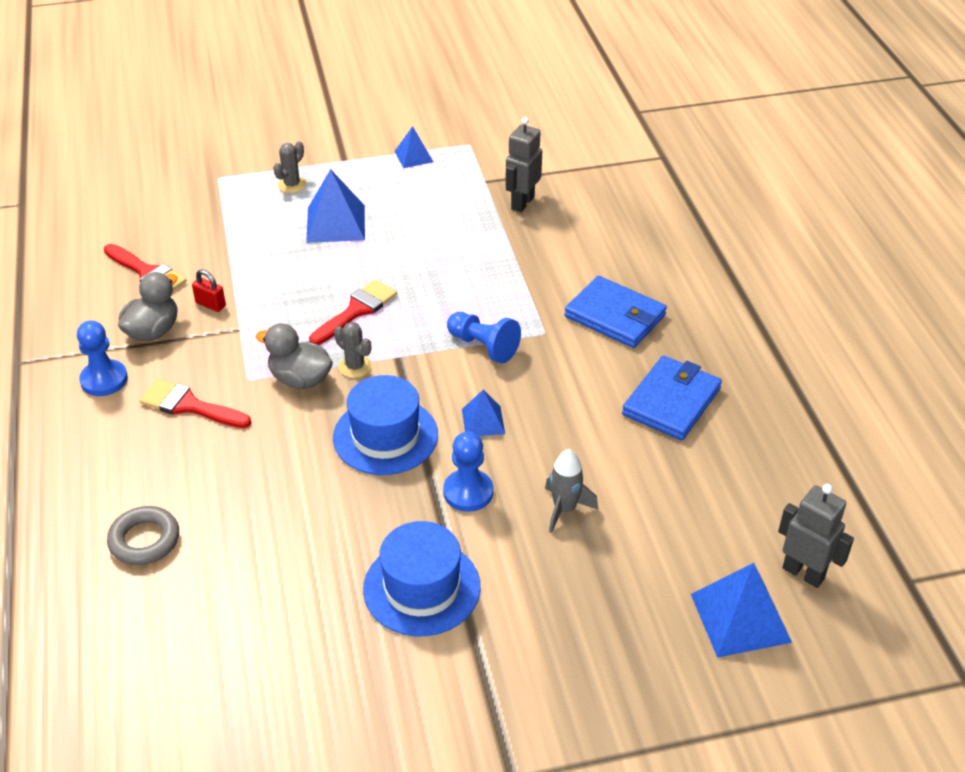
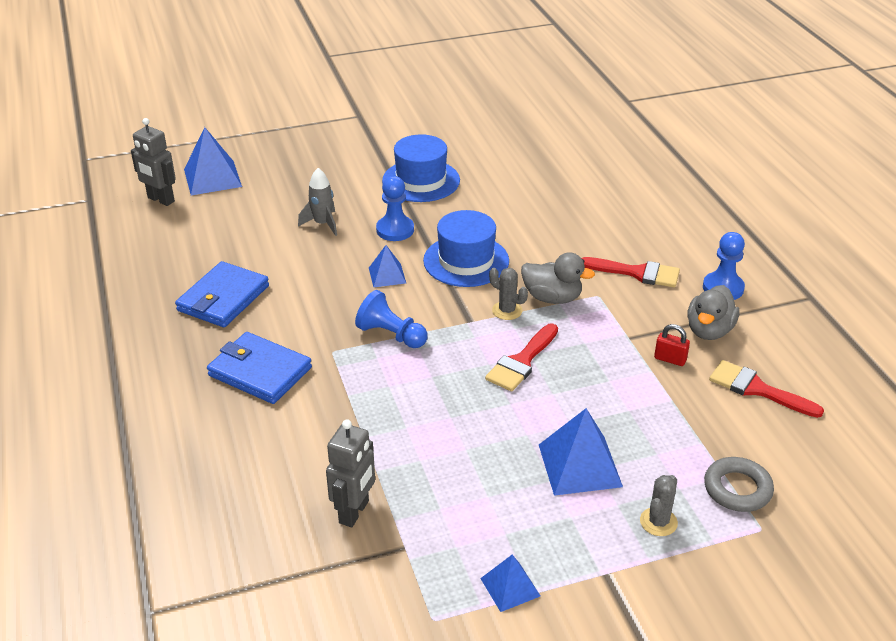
camera: 175 degrees right, 5 degrees down
grey ring [107,506,179,565] -> grey ring moved to [704,457,774,512]

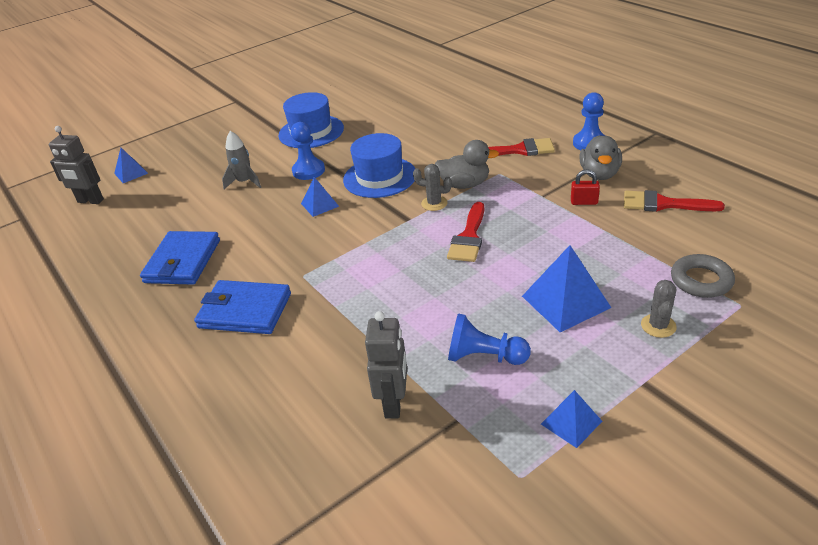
camera: 15 degrees left, 0 degrees up
blue pyramid [184,127,242,195] -> blue pyramid [114,148,148,183], size x0.58
blue pawn [355,290,428,348] -> blue pawn moved to [448,313,531,365]

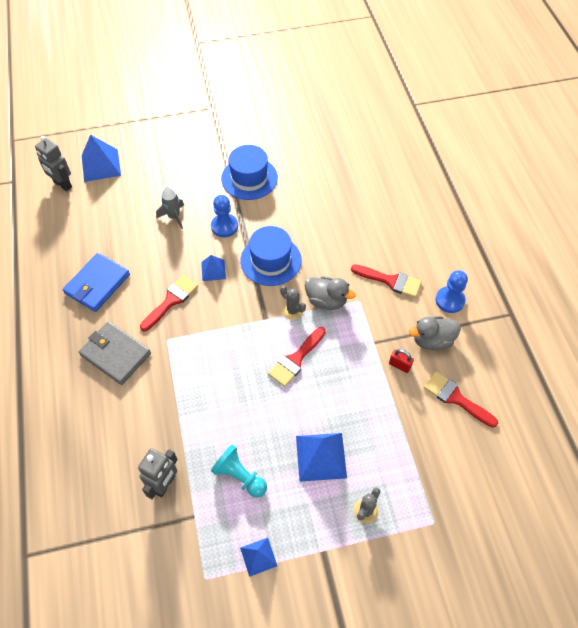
camera: 20 degrees right, 20 degrees up
blue pyramid [114,148,148,183] -> blue pyramid [82,135,121,182], size x1.72
blue wallet [194,280,291,334] -> grey wallet [79,321,151,385]
blue pawn [448,313,531,365] -> turquoise pawn [211,444,267,497]
grey duck [580,135,622,180] -> grey duck turned 45 degrees clockwise [409,316,461,350]
grey ring [671,254,735,298] -> none
none -> red brush [140,275,198,331]

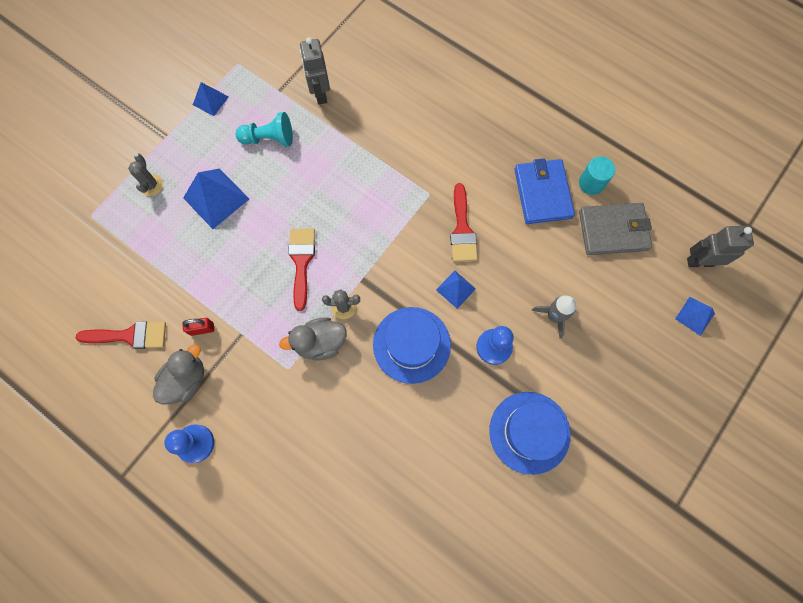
camera: 140 degrees right, 15 degrees up
grey wallet [79,321,151,385] -> grey wallet moved to [579,203,652,255]
blue pyramid [82,135,121,182] -> blue pyramid [675,297,715,336], size x0.58
red brush [351,264,422,298] -> none
none -> turquoise cylinder [579,156,615,195]

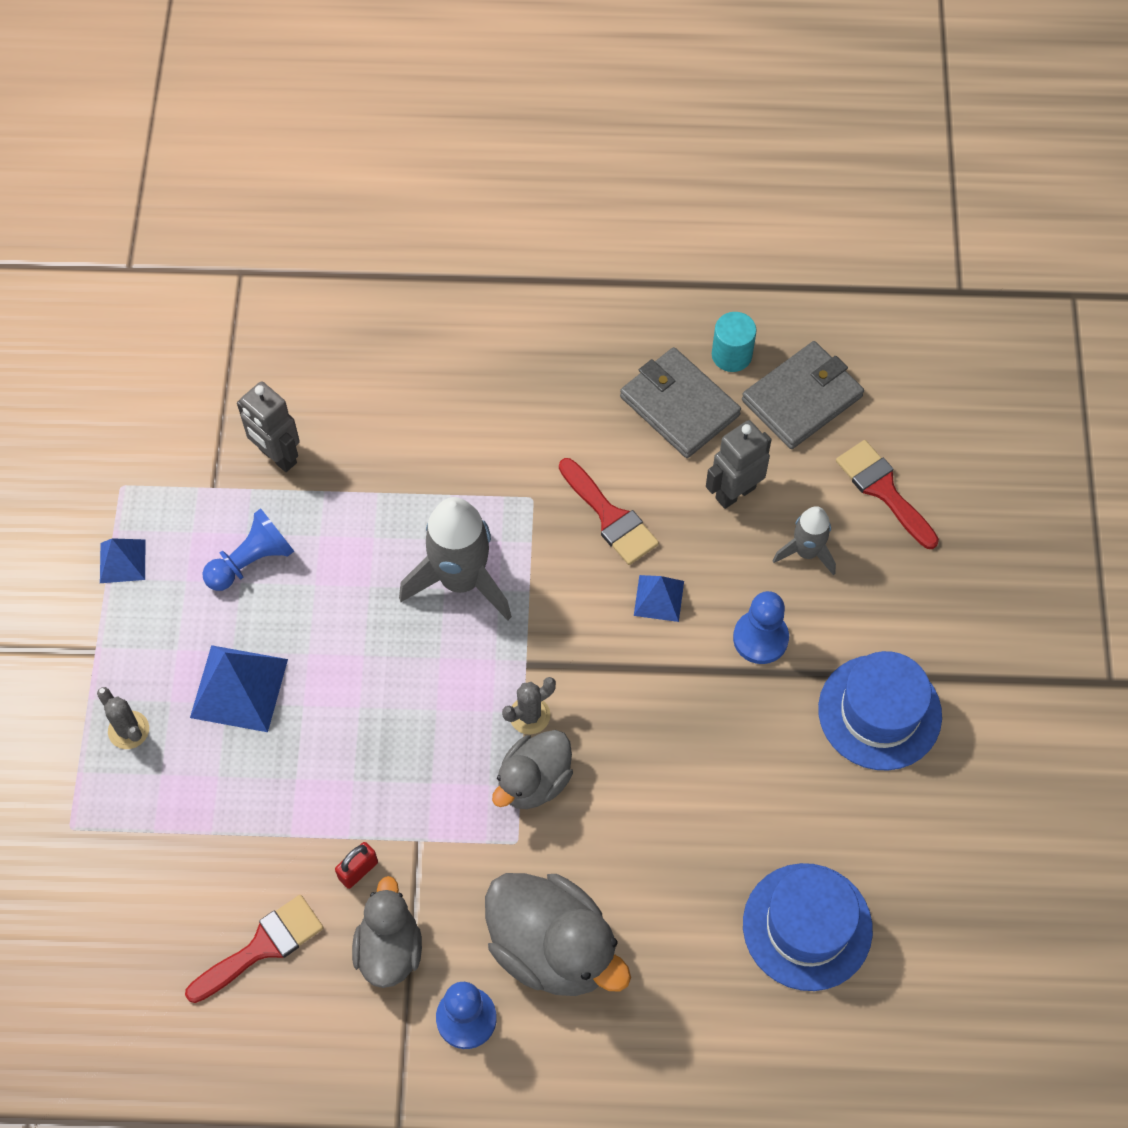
camera: 35 degrees left, 10 degrees down
turquoise pawn [235,112,293,147] -> blue pawn [202,508,294,591]
red brush [288,229,315,311] -> red brush moved to [836,440,939,549]
blue hat [373,307,451,384] -> blue hat moved to [743,863,873,991]
blue wallet [514,158,575,224] -> grey wallet [620,347,741,458]
blue pyramid [675,297,715,336] -> none
grey robot [687,226,754,267] -> grey robot moved to [706,420,772,509]
none -> grey rocket [399,497,512,620]
none -> grey duck [485,873,631,996]

